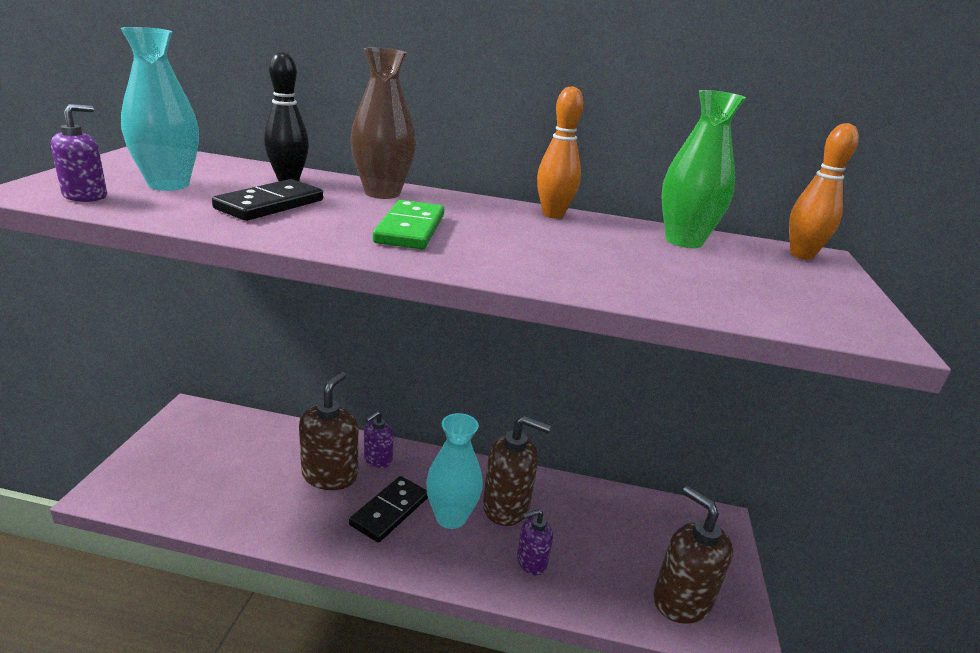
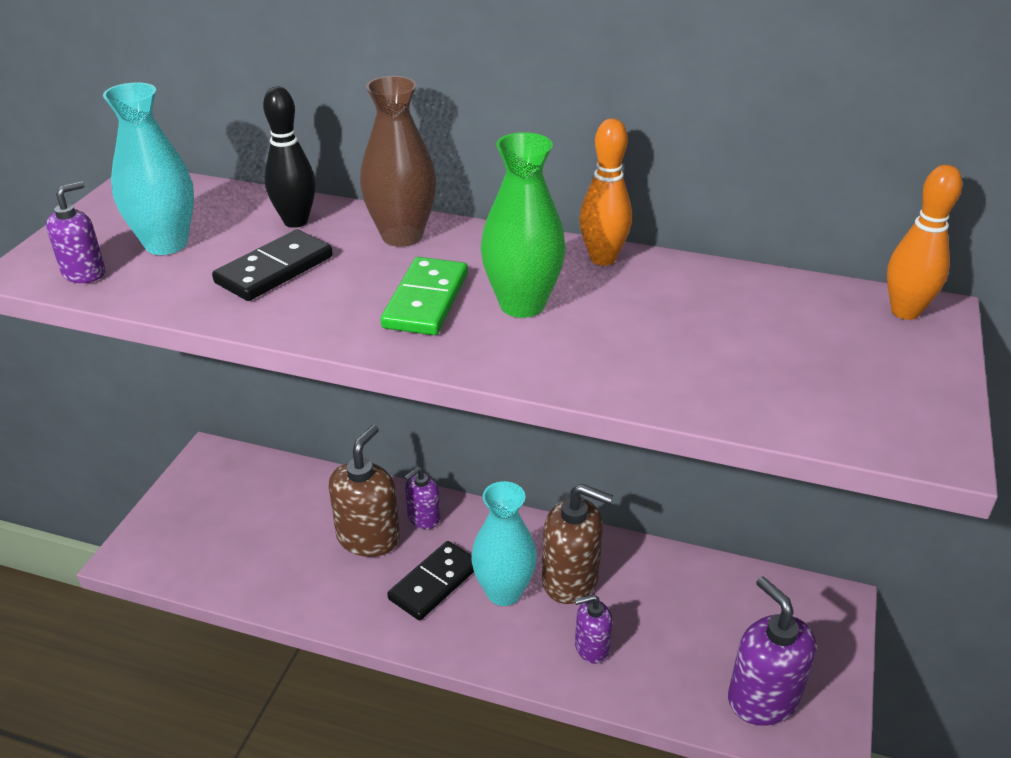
camera: 10 degrees right, 10 degrees up
brown soap dispenser [653,486,733,624] -> purple soap dispenser [728,576,816,726]
green vase [661,90,746,248] -> green vase moved to [481,132,566,318]

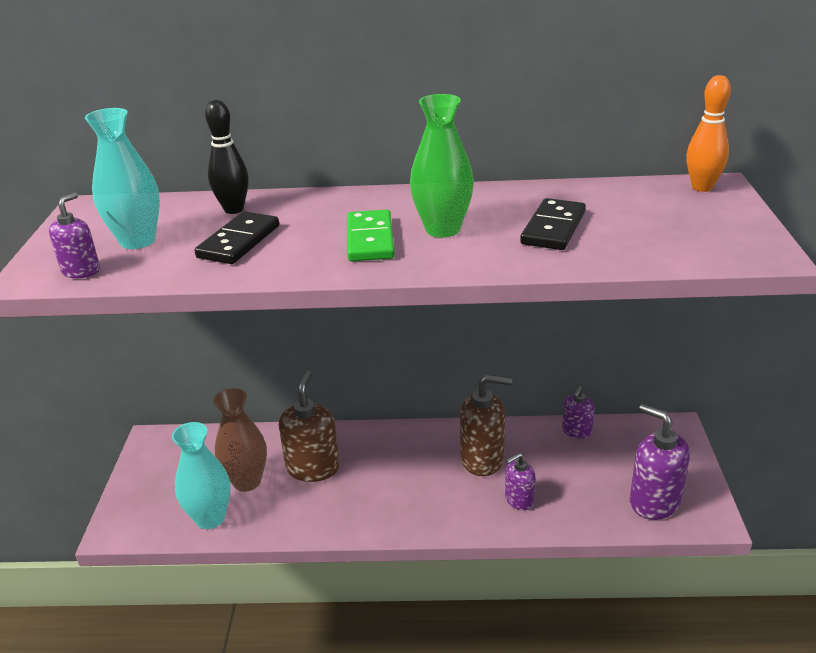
camera: 15 degrees left, 5 degrees down
brown vase [360,76,437,247] -> brown vase moved to [213,388,267,492]
black domino [387,541,474,620] -> black domino moved to [520,198,586,250]
purple soap dispenser [404,467,441,529] -> purple soap dispenser moved to [562,386,595,438]
turquoise vase [471,481,537,606] -> turquoise vase moved to [172,422,231,529]
orange bowling pin [579,118,632,266] -> none

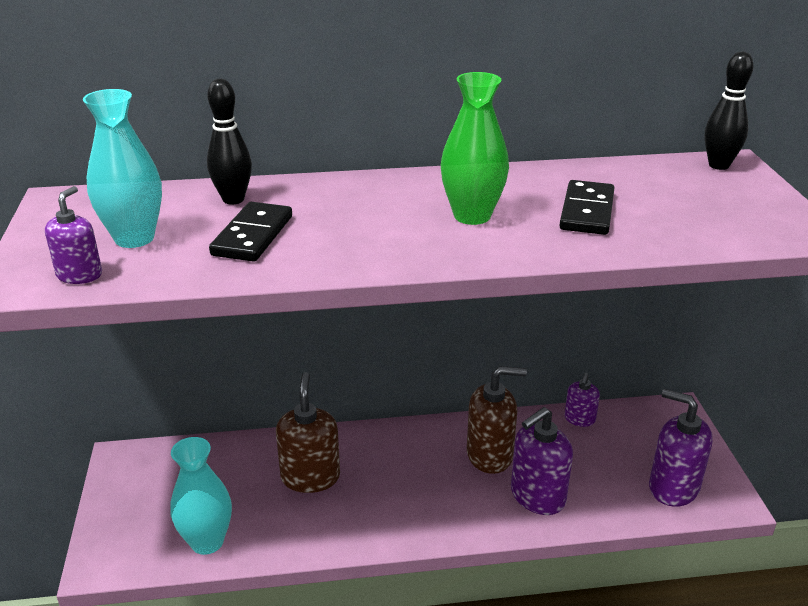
camera: 10 degrees left, 0 degrees up
brown vase [213,388,267,492] -> none
green domino [347,210,395,261] -> none
purple soap dispenser [505,453,536,511] -> purple soap dispenser [511,407,573,515], size x1.75
orange bowling pin [686,75,731,192] -> black bowling pin [705,52,754,170]

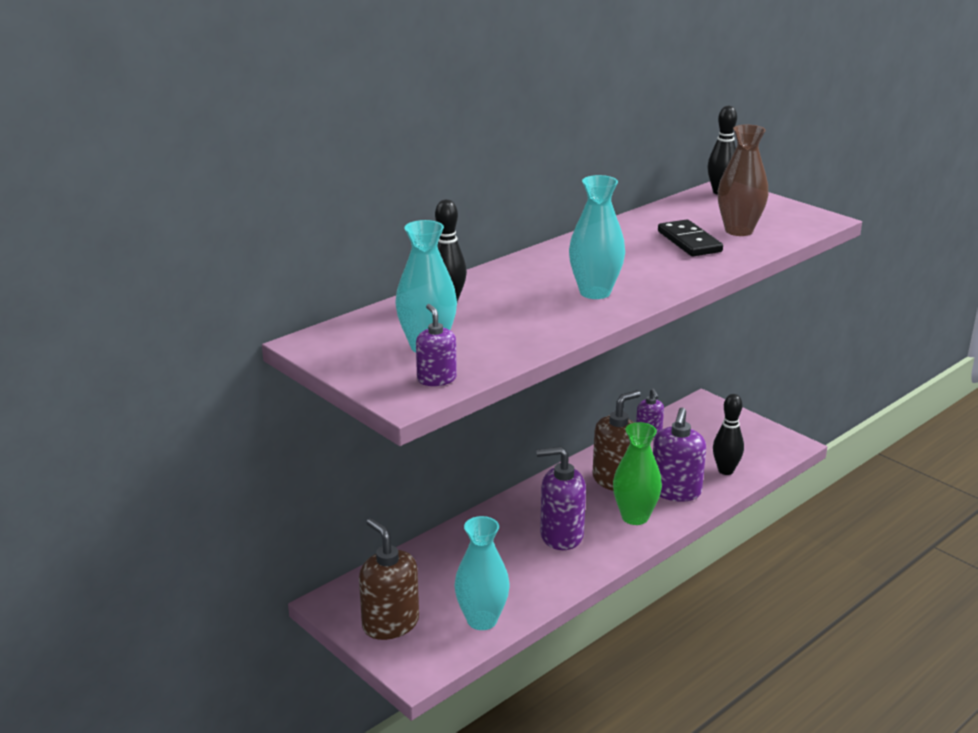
camera: 35 degrees left, 5 degrees down
black domino [209,202,292,262] -> none
brown soap dispenser [276,372,340,493] -> brown soap dispenser moved to [359,518,419,640]
green vase [441,72,509,225] -> green vase moved to [613,422,662,525]
purple soap dispenser [649,389,713,507] -> purple soap dispenser moved to [536,447,586,550]
none -> turquoise vase [569,175,625,299]
none -> black bowling pin [713,394,744,475]
none -> brown vase [718,125,769,236]

